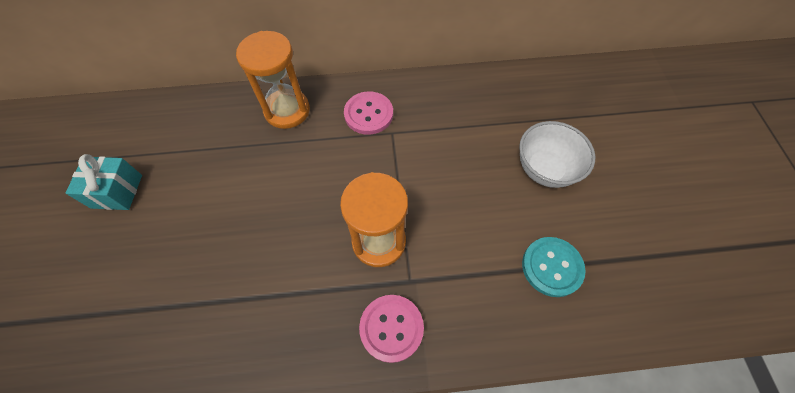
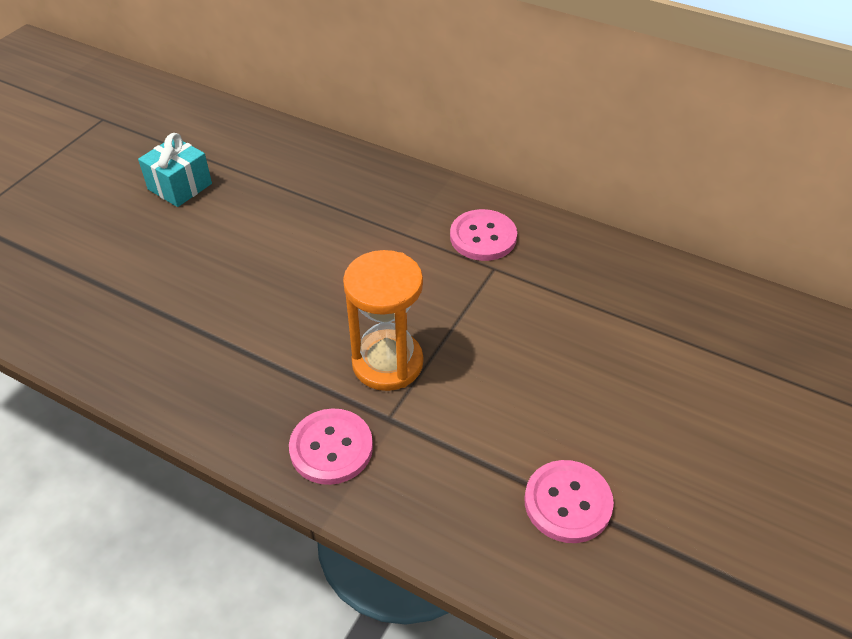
camera: 35 degrees right, 15 degrees down
orange hourglass [236,31,310,129] -> none
white bowl [519,121,595,188] -> none
turquoise button [522,237,586,297] -> pink button [524,460,614,543]

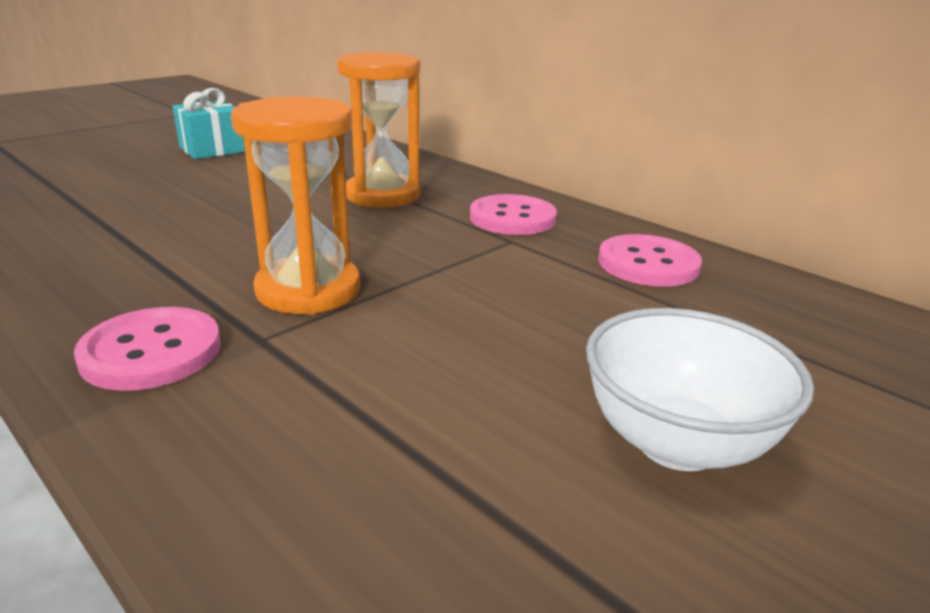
camera: 15 degrees right, 20 degrees down
pink button [524,460,614,543] -> pink button moved to [598,234,702,287]
none -> orange hourglass [337,52,420,208]
none -> white bowl [586,308,814,471]

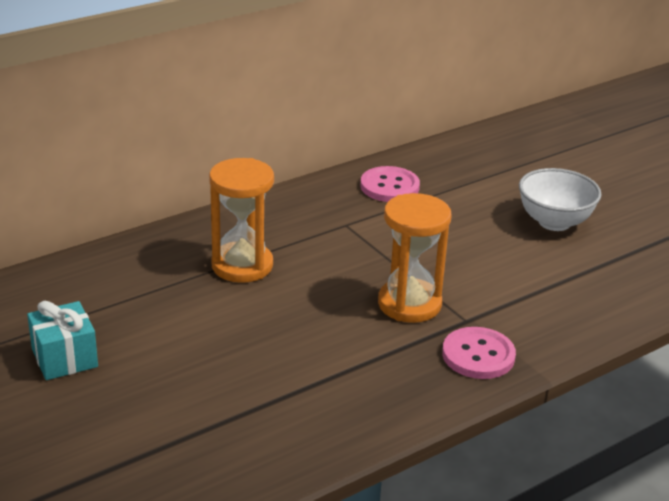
camera: 80 degrees left, 5 degrees up
pink button [470,194,557,235] -> none

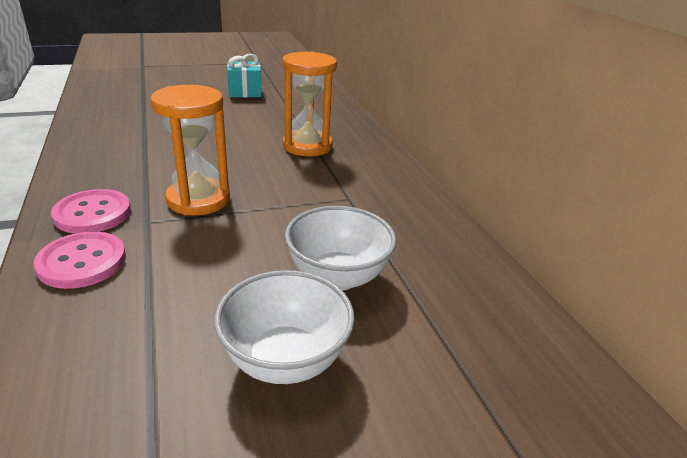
camera: 105 degrees right, 0 degrees up
pink button [360,166,420,202] -> pink button moved to [33,231,126,289]
none -> white bowl [285,206,396,291]

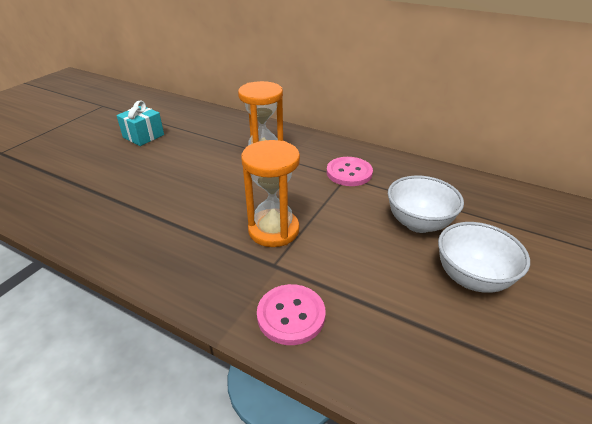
camera: 40 degrees left, 5 degrees up
pink button [51,189,131,233] -> pink button moved to [327,157,373,186]

